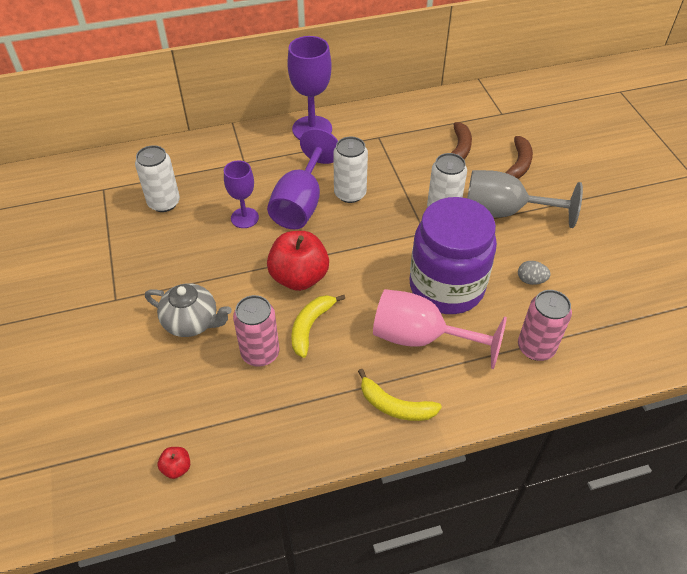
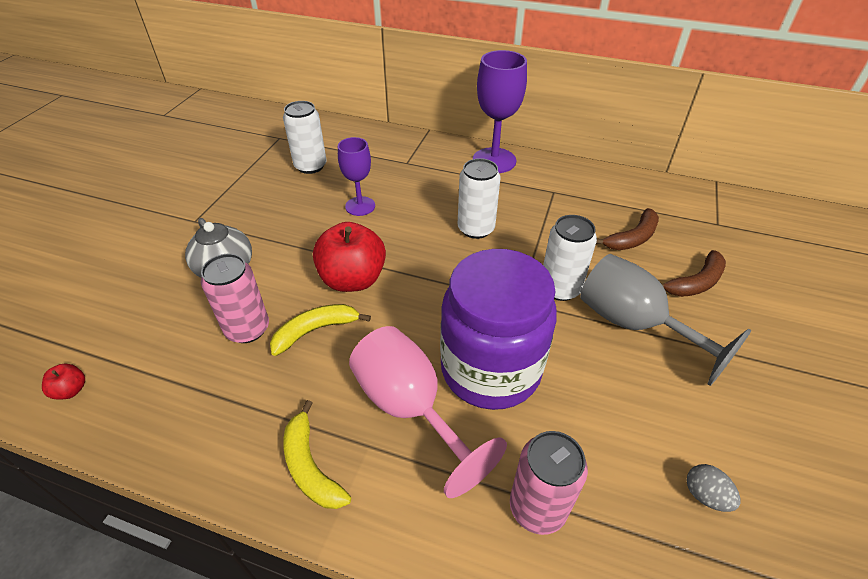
camera: 35 degrees right, 5 degrees down
purple goblet [267,129,338,229] -> none
grey egg [518,261,551,285] -> grey egg moved to [686,464,741,512]

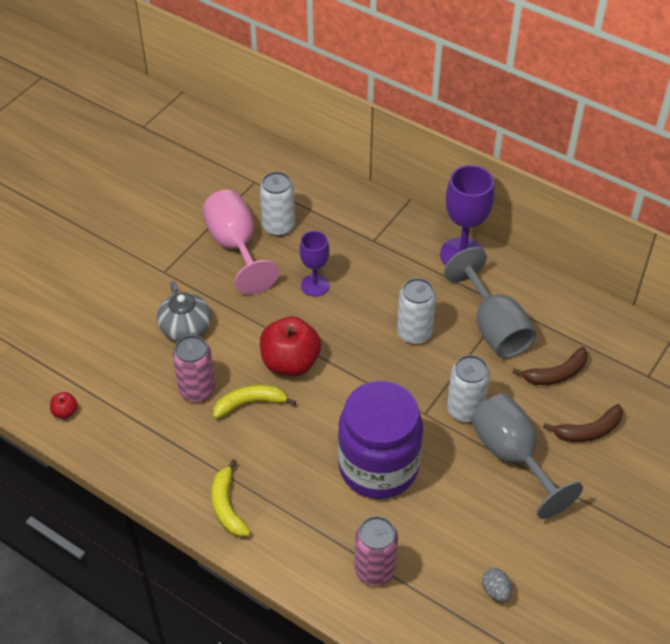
camera: 15 degrees right, 5 degrees up
pink goblet [349,326,507,498] -> pink goblet moved to [202,190,279,295]
none -> grey goblet [444,247,536,358]

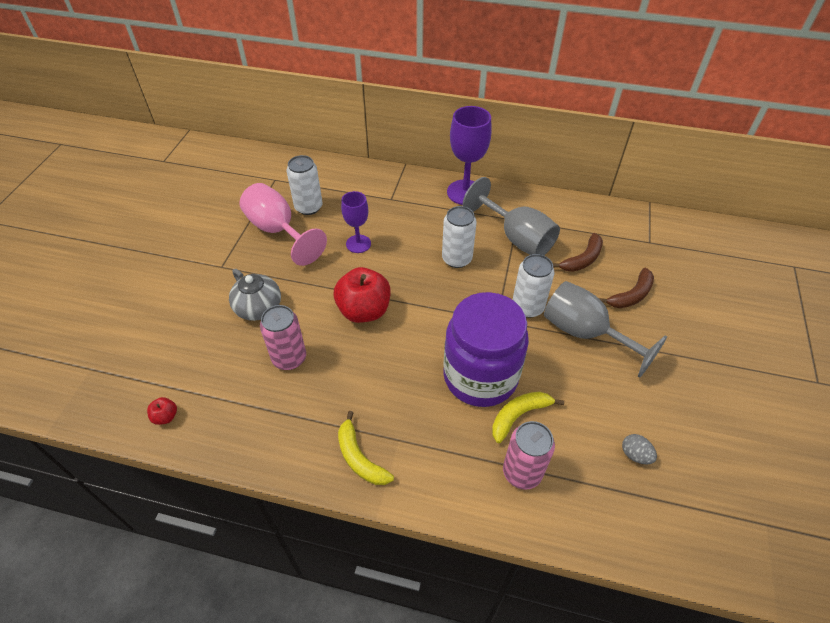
camera: 20 degrees left, 0 degrees up
yellow banana [213,384,296,419] -> yellow banana moved to [492,392,564,443]

